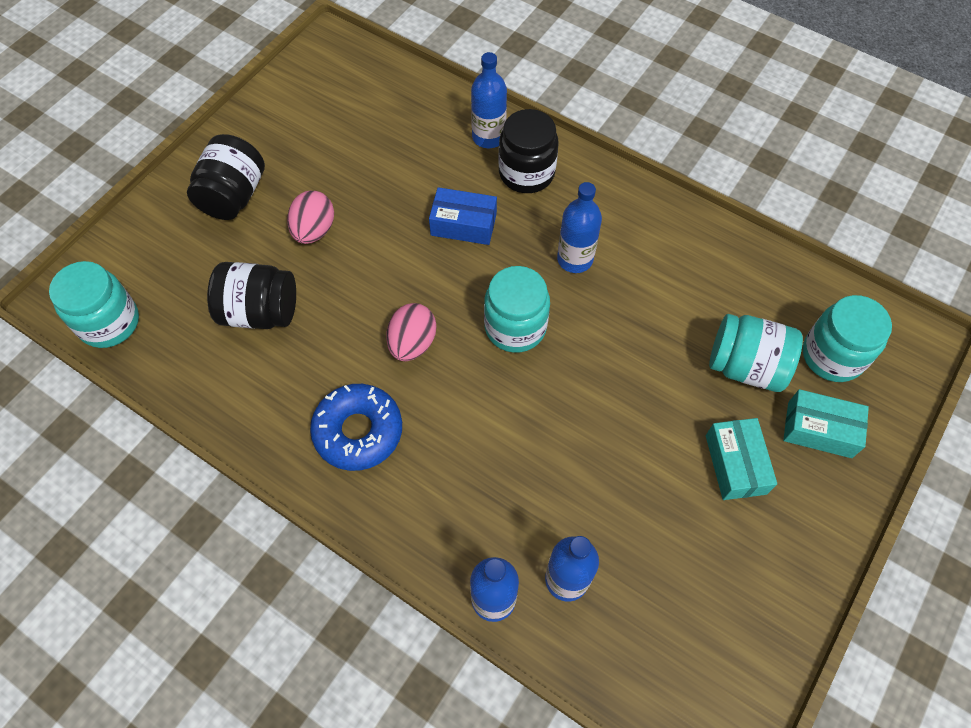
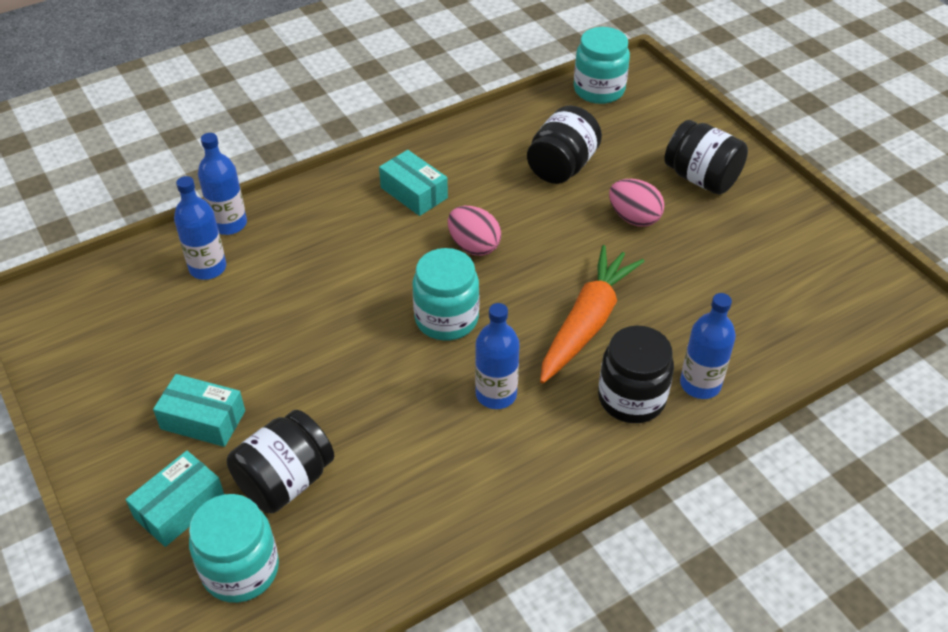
camera: 115 degrees right, 15 degrees down
blue donut [310,384,402,471] -> turquoise box [379,150,448,216]
blue box [429,187,497,245] -> orange carrot [540,245,645,383]
turquoise jar [709,314,803,392] -> black jar [227,410,334,513]

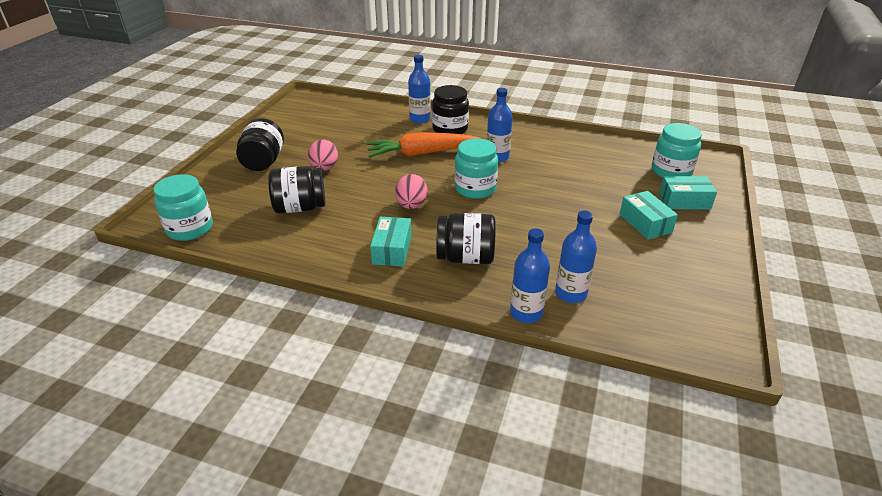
camera: 130 degrees left, 10 degrees down
black jar [227,410,334,513] -> black jar moved to [436,213,496,264]

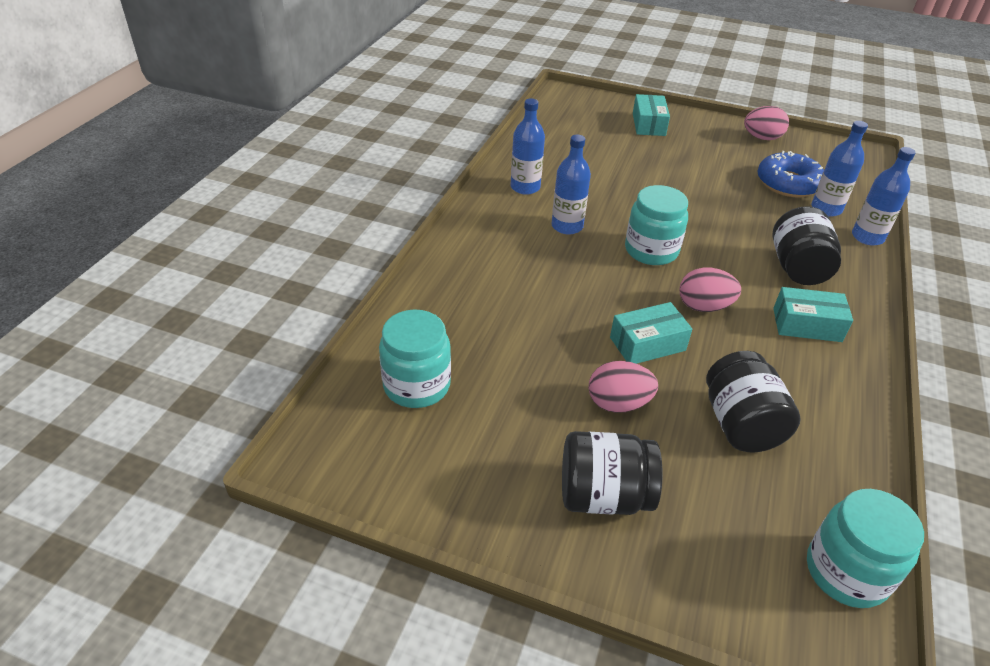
camera: 90 degrees left, 5 degrees up
orange carrot [366,132,481,157] -> none
blue bottle [408,55,431,124] -> blue bottle moved to [511,98,545,195]
black jar [432,85,469,134] -> none
turquoise box [619,191,678,240] -> turquoise box moved to [610,302,692,364]
turquoise jar [652,123,702,178] -> turquoise jar moved to [379,310,451,408]
none -> pink egg [744,106,789,140]
none -> blue donut [757,151,824,197]

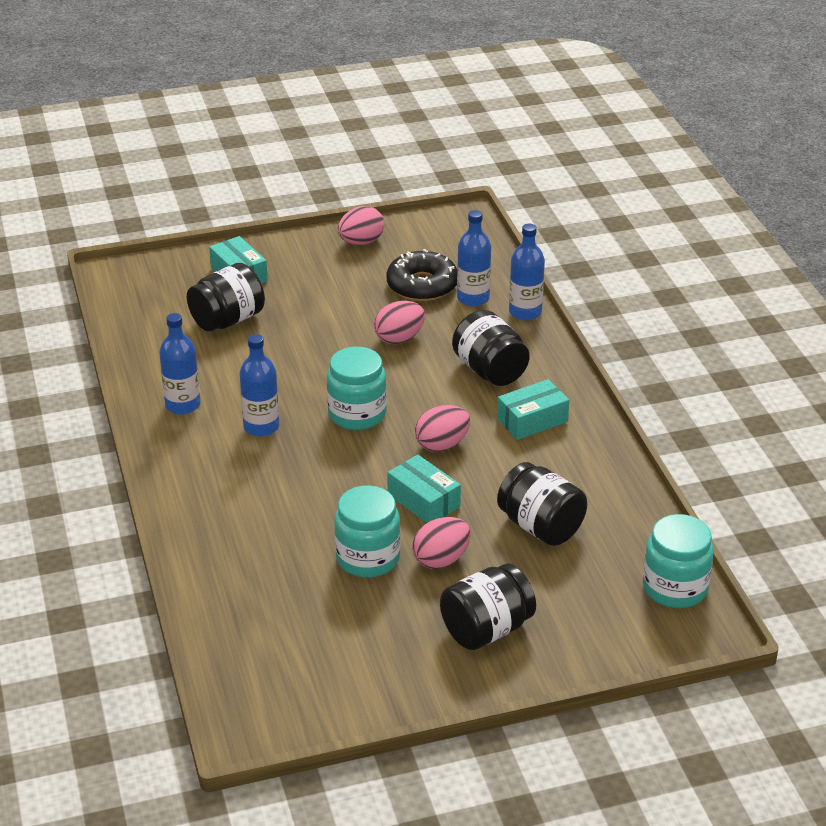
camera: 35 degrees left, 5 degrees down
turquoise jar [379,310,451,408] -> turquoise jar moved to [334,485,401,578]
turquoise box [610,302,692,364] -> turquoise box turned 75 degrees counterclockwise [387,455,461,523]
blue donut [757,151,824,197] -> black donut [387,249,457,301]
none -> black jar [187,263,265,331]
none -> pink egg [374,301,425,344]

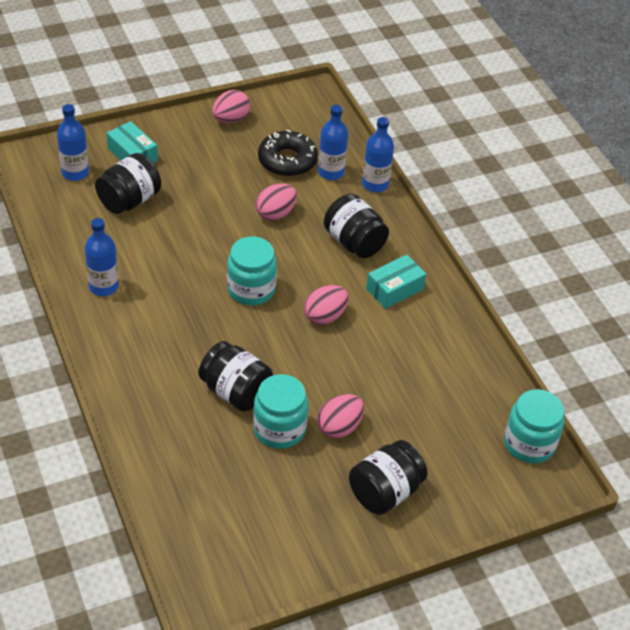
camera: 10 degrees left, 10 degrees up
blue bottle [240,334,279,437] -> blue bottle moved to [57,104,89,181]
turquoise box [387,455,461,523] -> none
black jar [497,462,587,546] -> black jar moved to [199,341,273,412]

